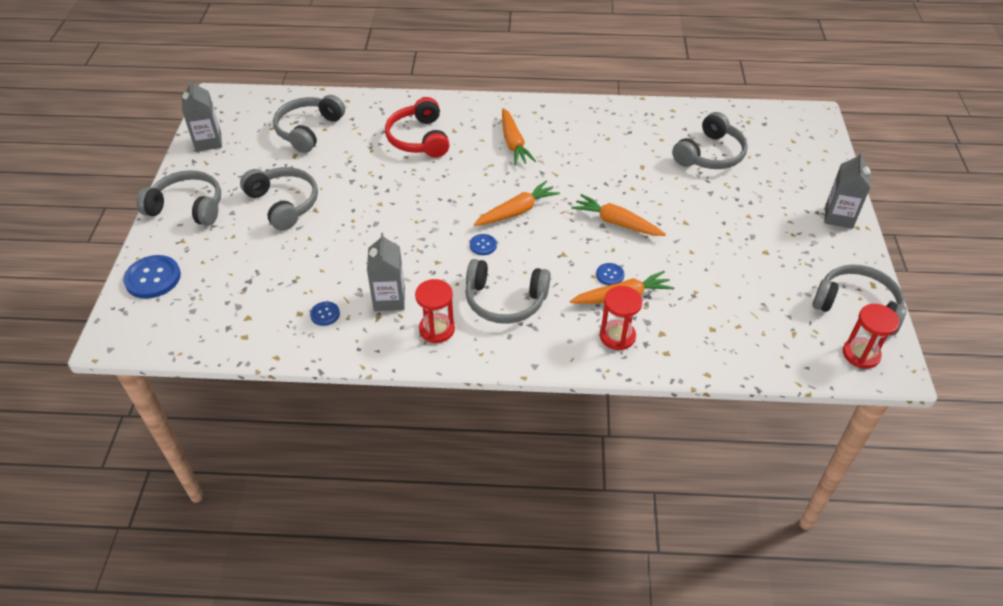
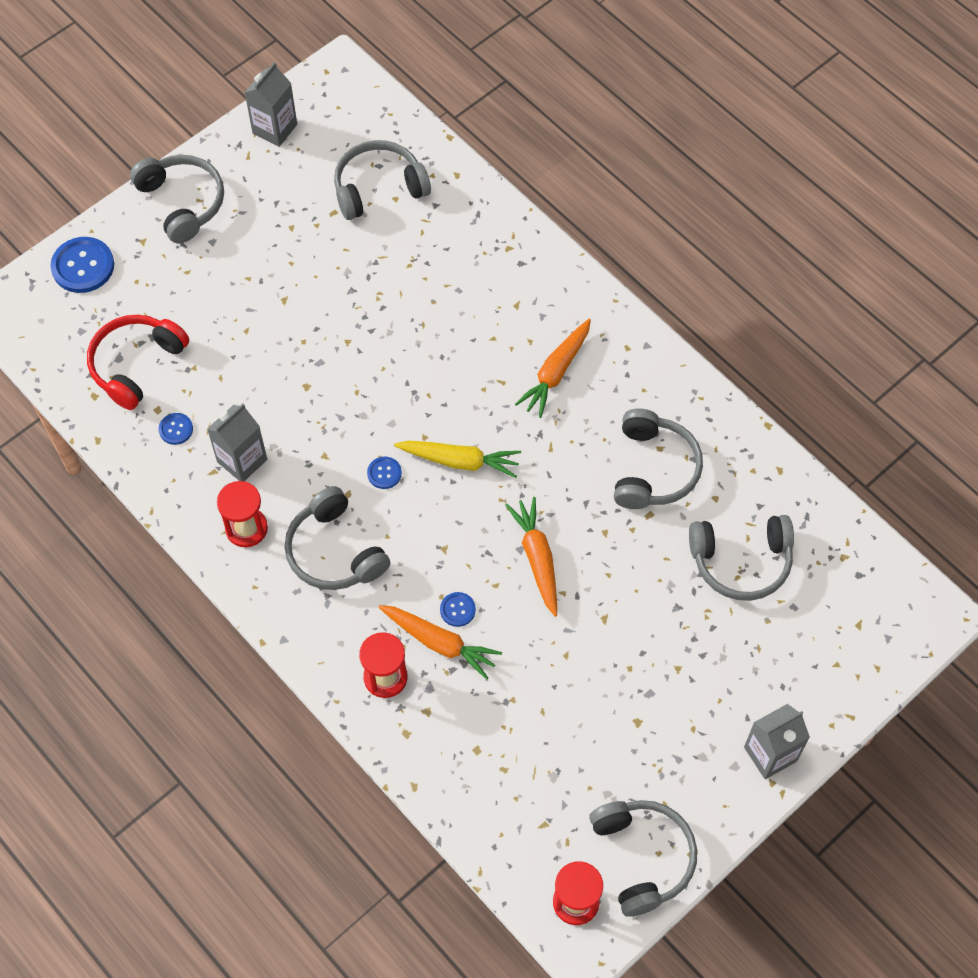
camera: 45 degrees right, 15 degrees up
grey headphones [240,167,318,231] -> grey headphones moved to [614,408,703,509]
red headphones [385,97,450,157] -> red headphones moved to [87,315,189,410]
orange carrot [474,181,560,226] -> yellow carrot [394,441,521,478]

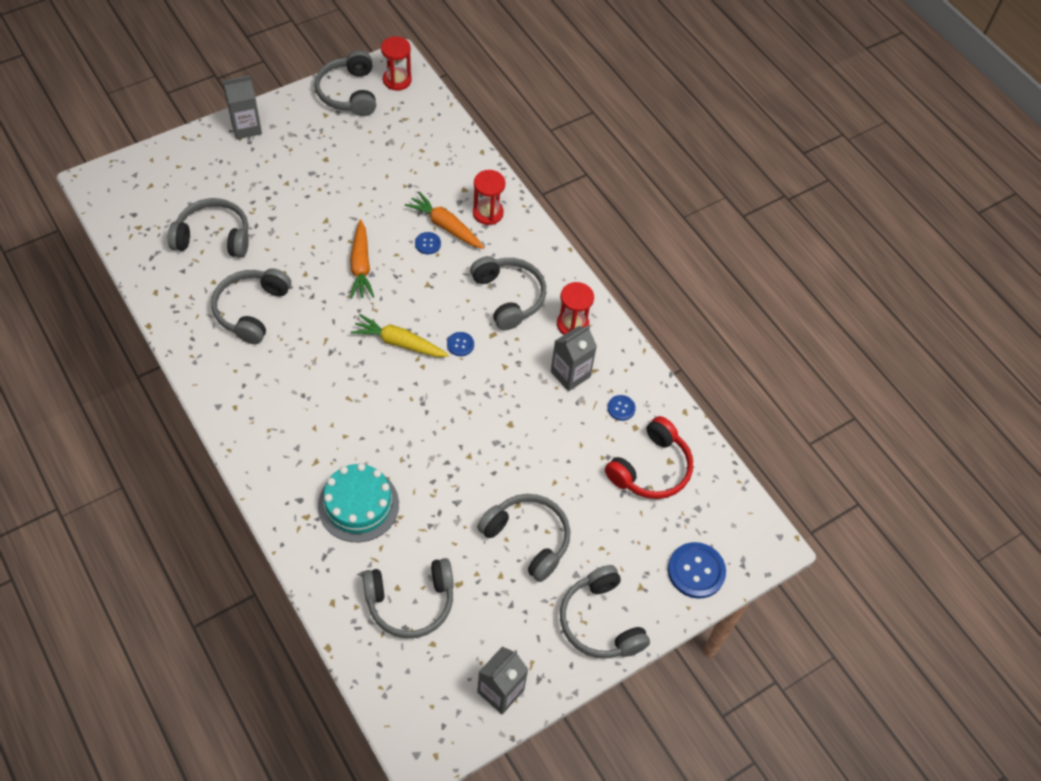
camera: 175 degrees left, 5 degrees down
orange carrot [515,319,591,418] -> none
none -> turquoise cake [318,463,399,542]
none -> grey headphones [477,494,570,582]

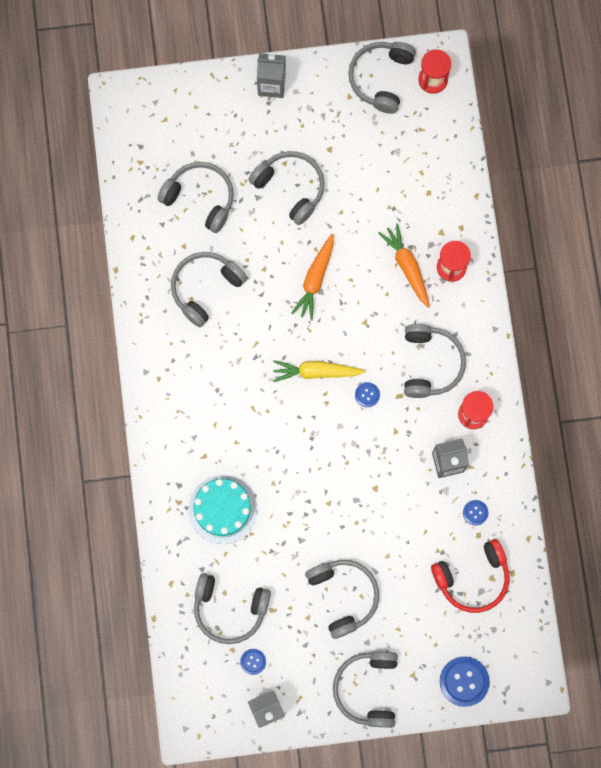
camera: 30 degrees right, 20 degrees up
yellow carrot [351,314,449,357] -> yellow carrot turned 45 degrees counterclockwise [273,360,366,382]
blue button [415,232,441,254] -> blue button moved to [240,649,266,675]
none -> grey headphones [248,151,325,225]

